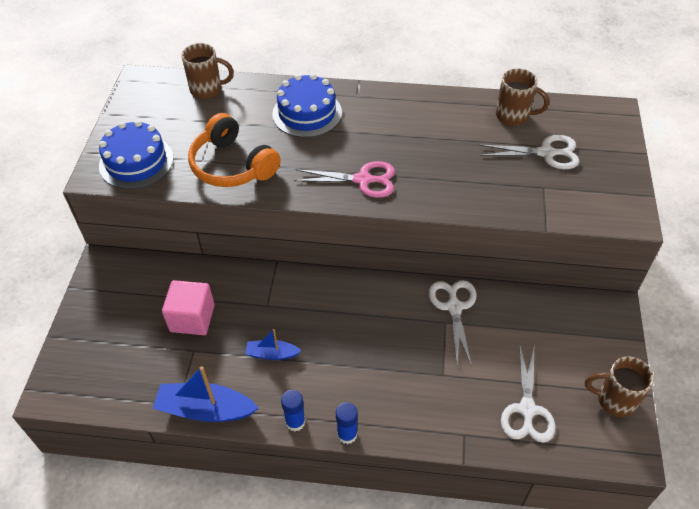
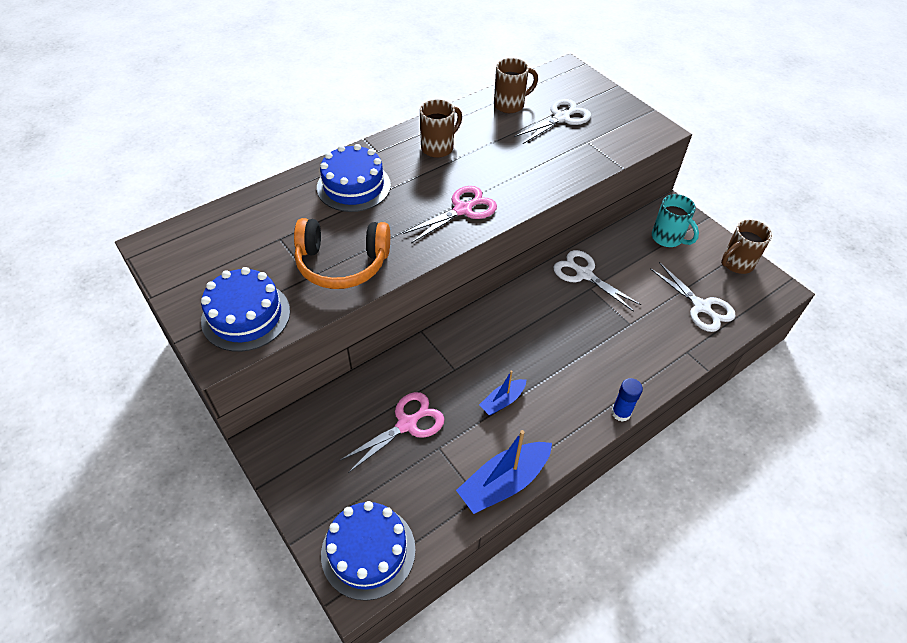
camera: 45 degrees left, 0 degrees up
pink cube [162,280,215,335] -> pink scissors [339,392,444,473]
brown mug [182,43,234,99] -> brown mug moved to [420,99,462,158]
blue glue stick [281,390,305,431] -> none
none -> blue cake [321,501,416,601]
none -> turquoise mug [652,194,699,247]

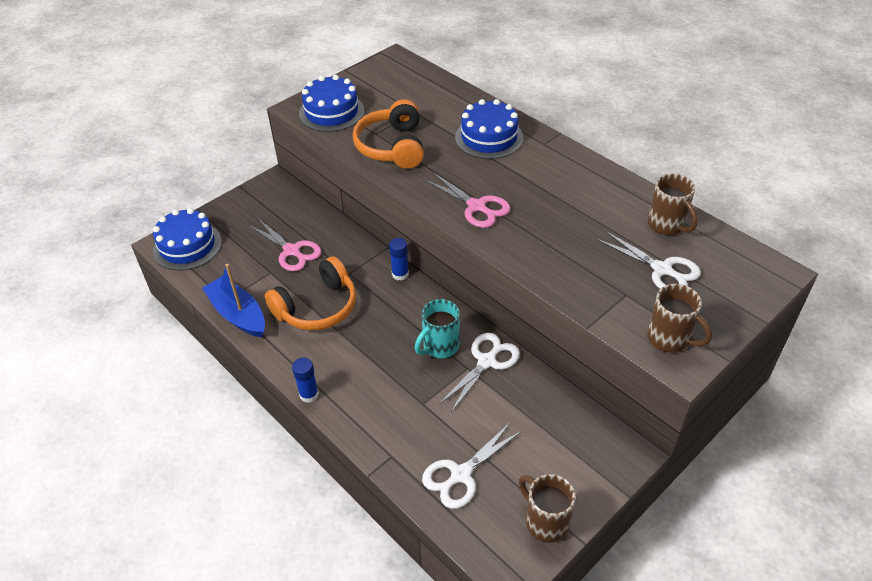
camera: 85 degrees right, 5 degrees down
brown mug [420,99,462,158] -> brown mug moved to [647,284,712,353]
blue boat [479,371,526,415] -> orange headphones [265,256,356,331]
turquoise mug [652,194,699,247] -> turquoise mug moved to [415,299,460,358]
none -> blue glue stick [389,238,409,280]

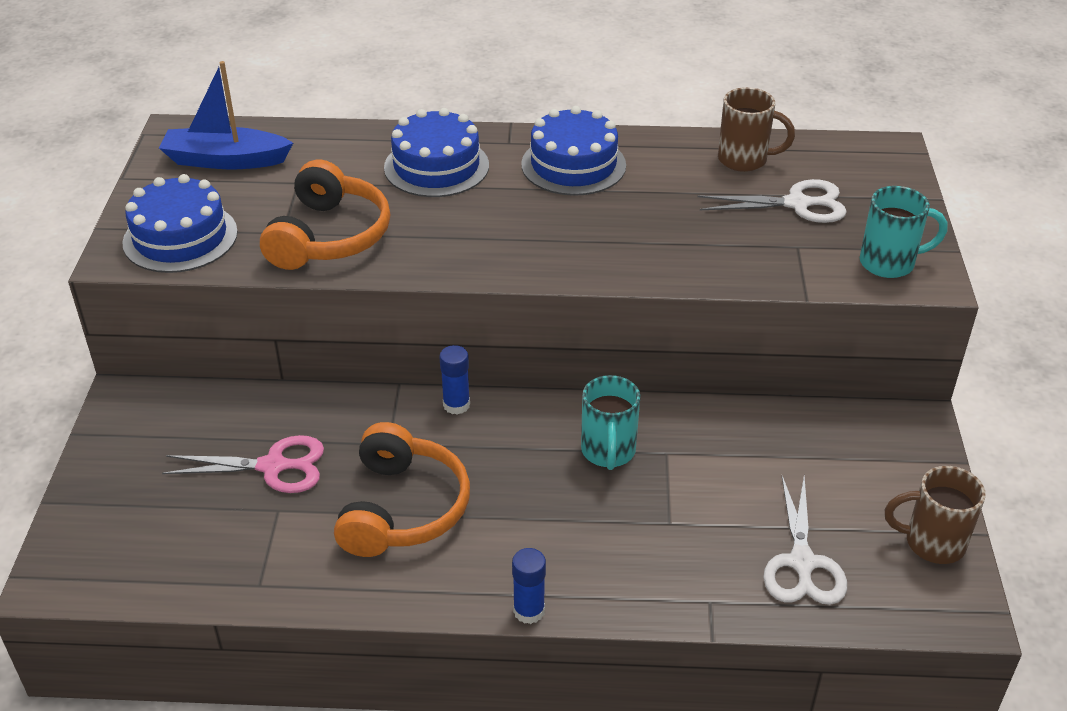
camera: 45 degrees left, 5 degrees down
blue cake [153,208,222,270] -> blue cake moved to [521,106,626,196]
blue boat [202,264,265,337] -> blue boat moved to [159,61,293,169]
orange headphones [352,99,424,169] -> orange headphones turned 120 degrees counterclockwise [260,160,390,270]
pink scissors [423,172,510,228] -> none
white scissors [439,333,520,412] -> none
brown mug [647,284,712,353] -> turquoise mug [860,186,948,278]

